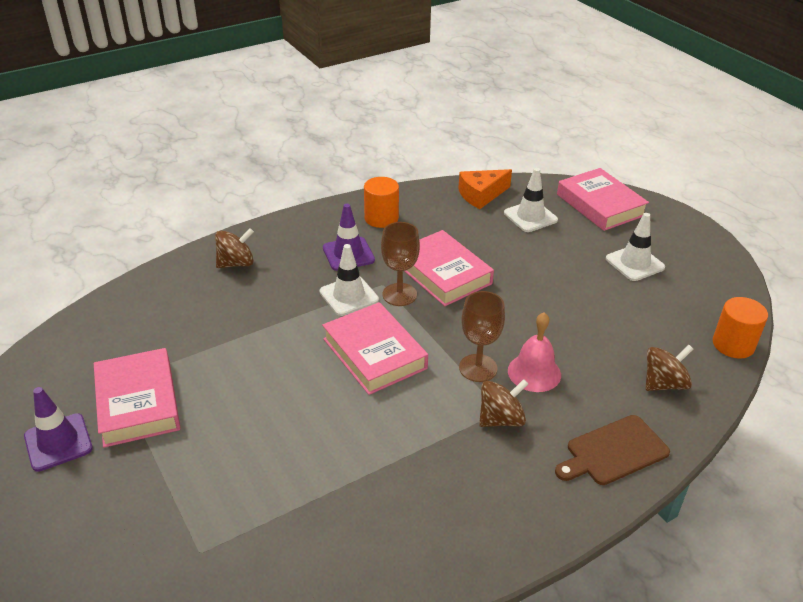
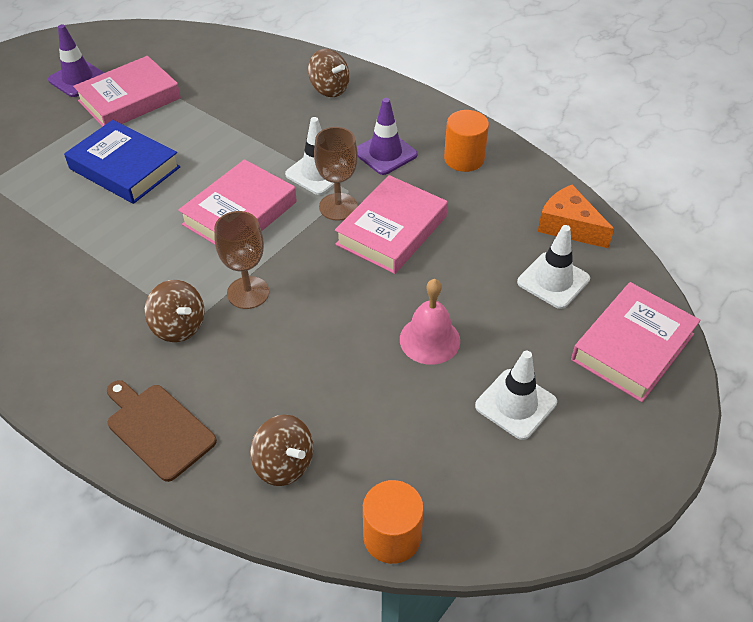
camera: 70 degrees right, 10 degrees up
pink bell [508,312,561,392] -> pink bell moved to [400,279,460,365]
none -> blue book [64,120,180,204]

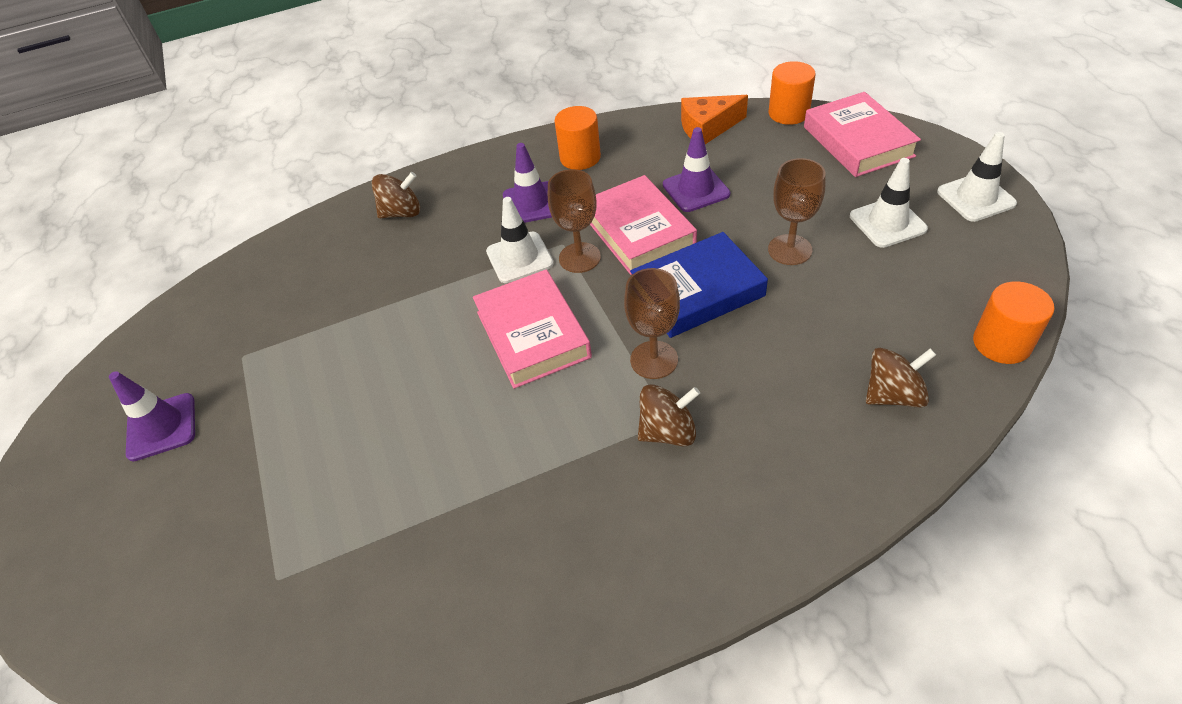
camera: 55 degrees left, 0 degrees up
blue book [64,120,180,204] -> blue book moved to [630,232,768,338]
pink book [73,56,181,127] -> none
brown cutting board [107,380,217,482] -> none
pink bell [400,279,460,365] -> brown goblet [768,158,826,265]
white traffic cone [517,225,590,309] -> white traffic cone moved to [937,132,1017,222]
none -> purple traffic cone [663,127,730,212]
none -> orange cylinder [769,61,816,125]

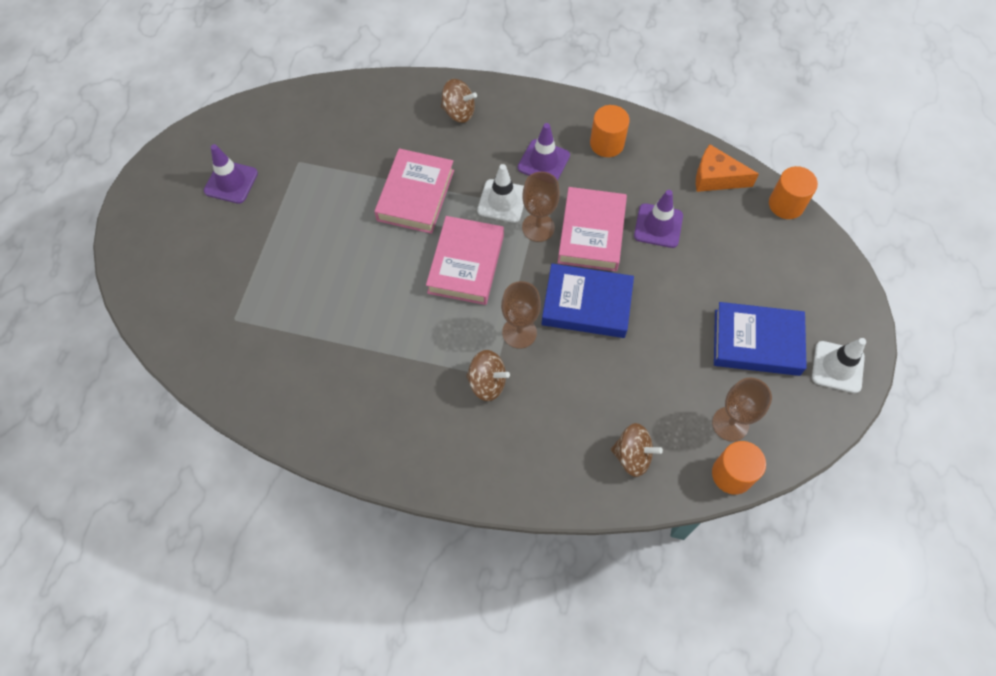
camera: 30 degrees right, 15 degrees up
brown goblet [768,158,826,265] -> brown goblet moved to [712,377,772,442]
pink book [804,92,921,177] -> pink book moved to [374,148,454,234]
white traffic cone [850,158,928,248] -> blue book [714,302,807,376]

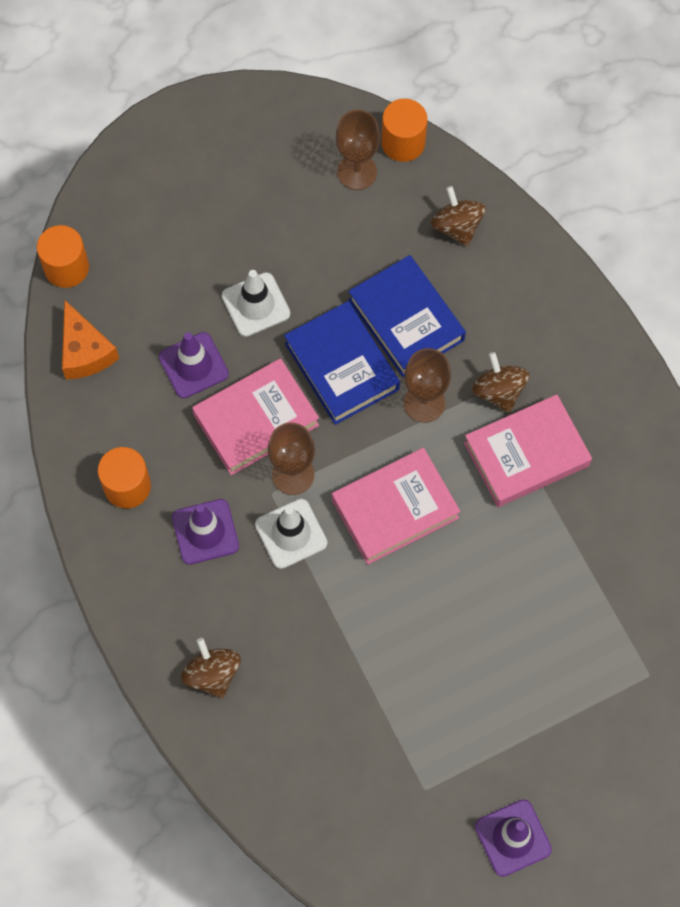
camera: 130 degrees left, 5 degrees up
pink book [374,148,454,234] -> pink book moved to [464,394,592,507]
blue book [714,302,807,376] -> blue book moved to [348,255,466,377]
white traffic cone [812,338,866,393] -> white traffic cone moved to [222,270,290,337]

